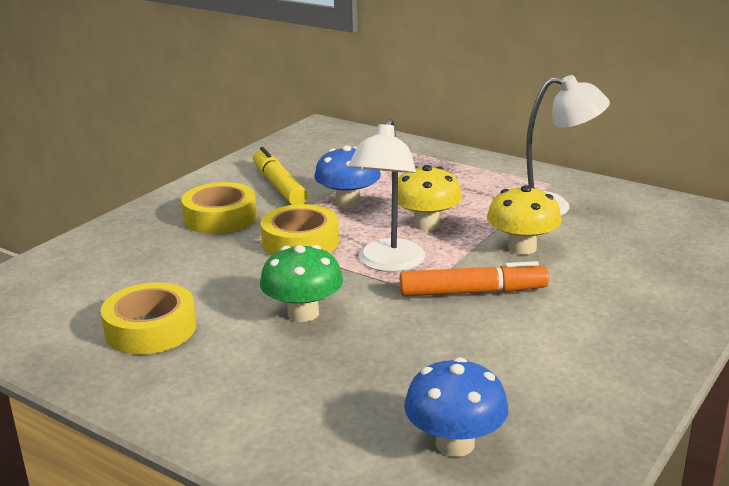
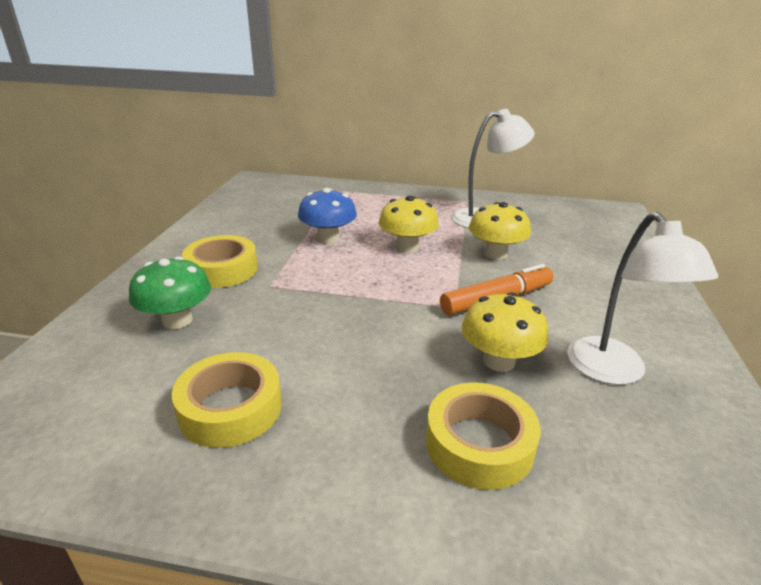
camera: 25 degrees left, 5 degrees up
yellow marker [253,147,308,205] -> none
yellow tape [260,204,339,256] -> yellow tape moved to [426,382,541,490]
green mushroom [260,245,343,322] -> green mushroom moved to [129,256,211,329]
white lamp [348,119,425,272] -> white lamp moved to [567,212,718,385]
blue mushroom [404,357,508,457] -> none
none -> yellow mushroom [462,292,549,372]

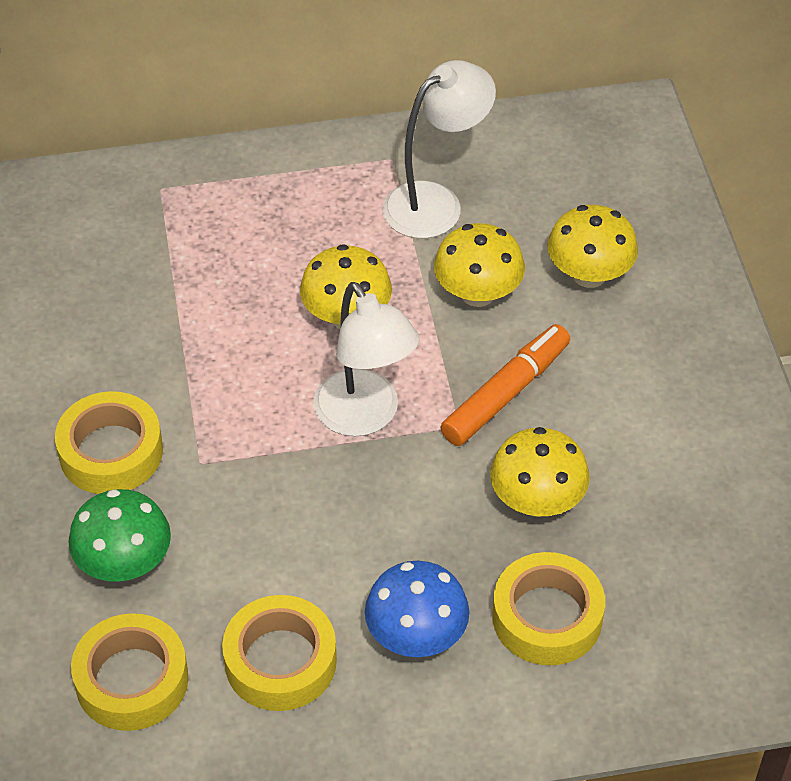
camera: 20 degrees left, 20 degrees up
blue mushroom [298,188,357,244] -> blue mushroom moved to [365,561,469,657]
white lamp [567,212,718,385] -> white lamp moved to [313,282,420,436]
none -> yellow tape [71,613,188,731]
none -> yellow mushroom [547,205,638,288]

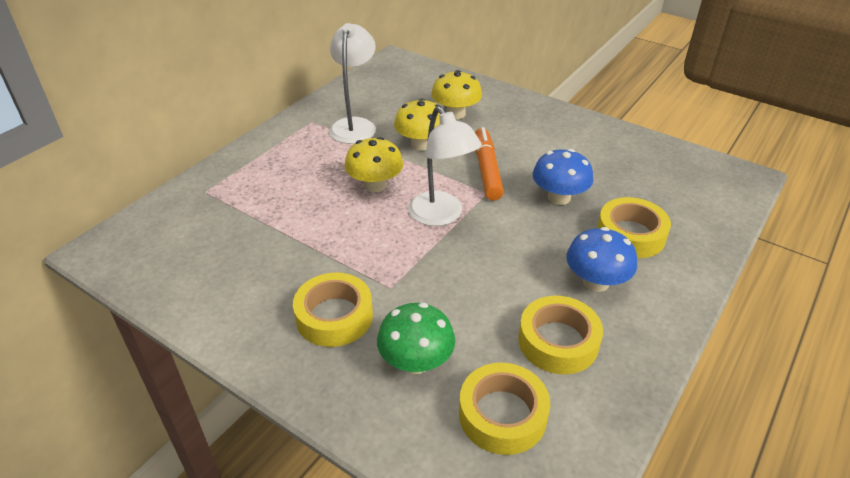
camera: 45 degrees left, 10 degrees down
white lamp [313,282,420,436] -> white lamp turned 45 degrees clockwise [408,106,482,226]
yellow mushroom [490,427,590,517] -> blue mushroom [533,149,593,205]

